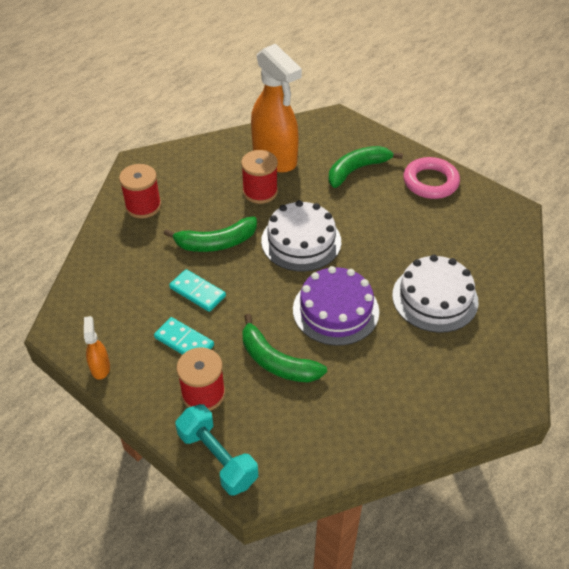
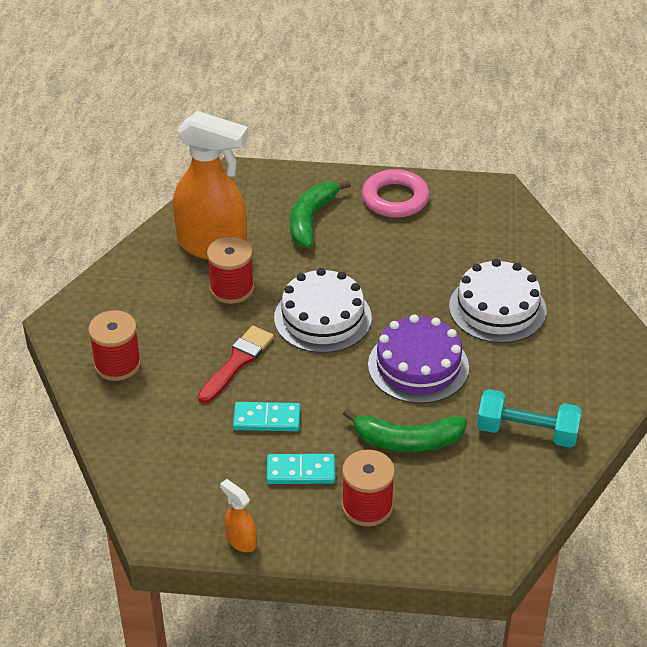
camera: 35 degrees left, 5 degrees down
green banana [164,217,257,252] -> red brush [198,326,274,403]
turquoise dumbbell [175,404,258,496] -> turquoise dumbbell moved to [477,389,582,448]

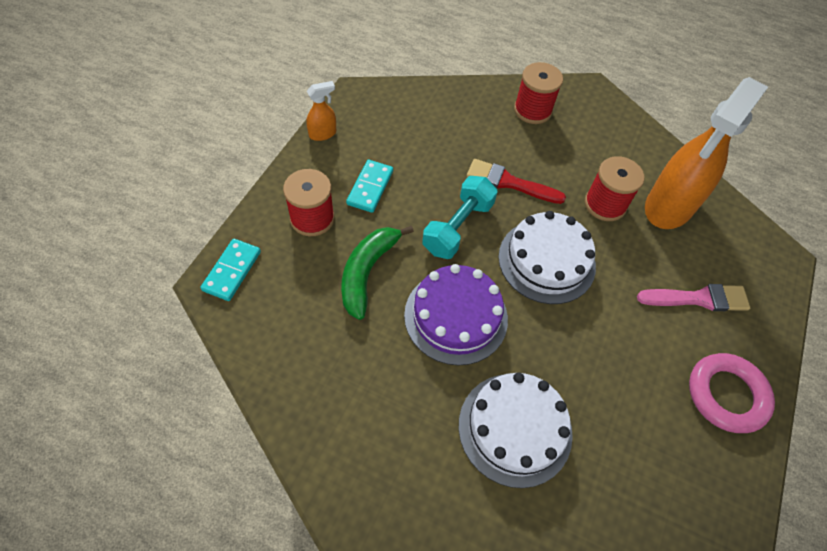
camera: 105 degrees right, 15 degrees up
red brush [198,326,274,403] -> red brush turned 150 degrees clockwise [467,159,566,204]
turquoise domino [233,402,300,431] -> turquoise domino moved to [200,239,261,301]
green banana [290,180,351,248] -> pink brush [637,284,750,311]
turquoise dumbbell [477,389,582,448] -> turquoise dumbbell moved to [422,176,498,259]

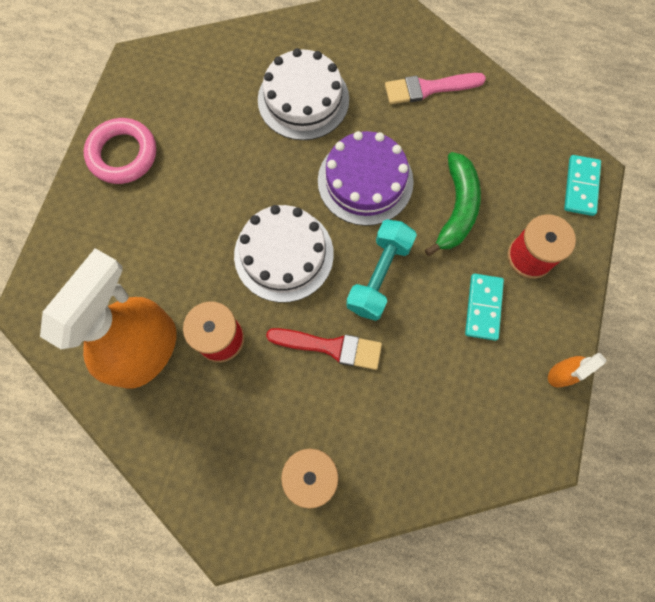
camera: 175 degrees right, 15 degrees up
pink brush [637,284,750,311] -> pink brush moved to [385,73,486,104]

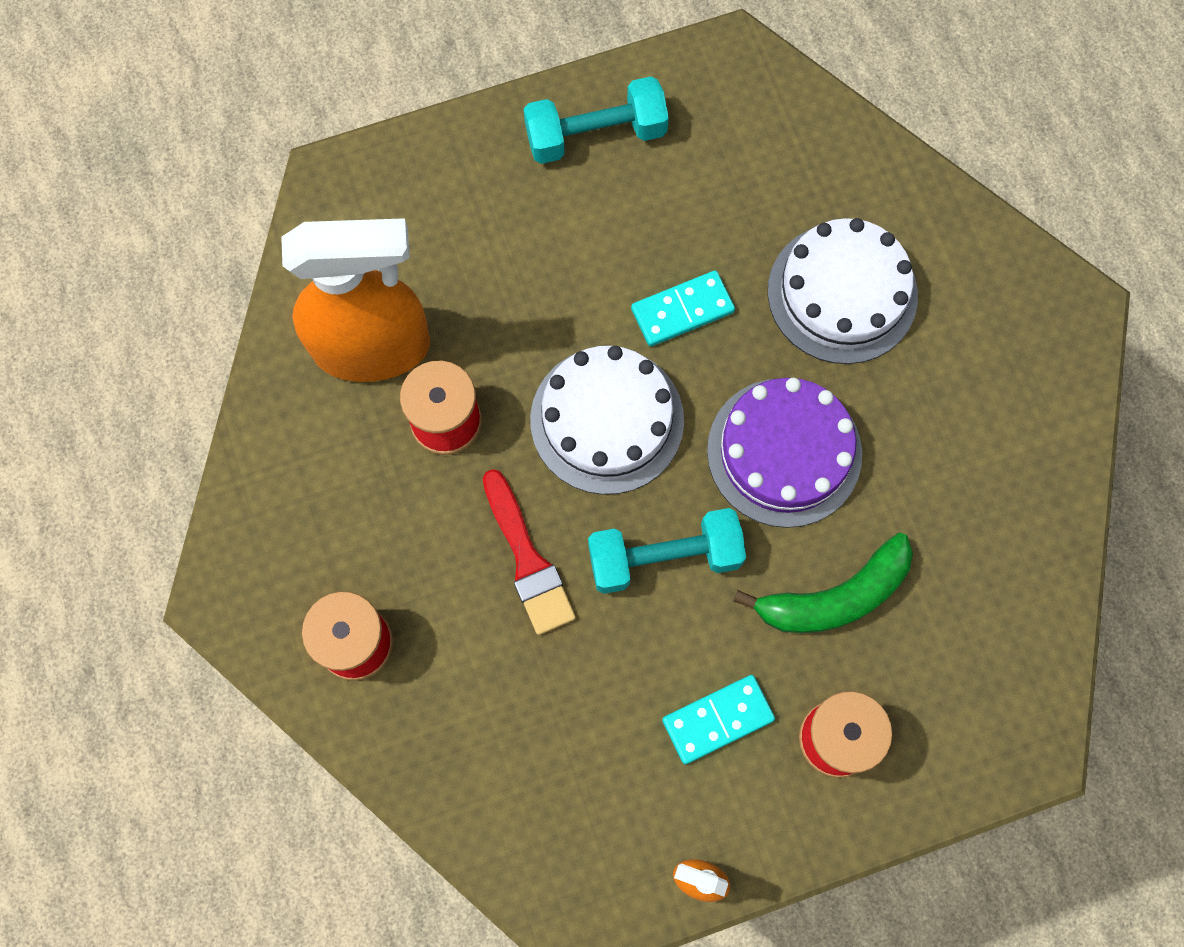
camera: 55 degrees right, 0 degrees up
pink ring [84,118,156,184] -> turquoise dumbbell [524,76,669,164]
pink brush [385,73,486,104] -> none
turquoise domino [564,155,601,216] -> turquoise domino moved to [631,270,735,347]

